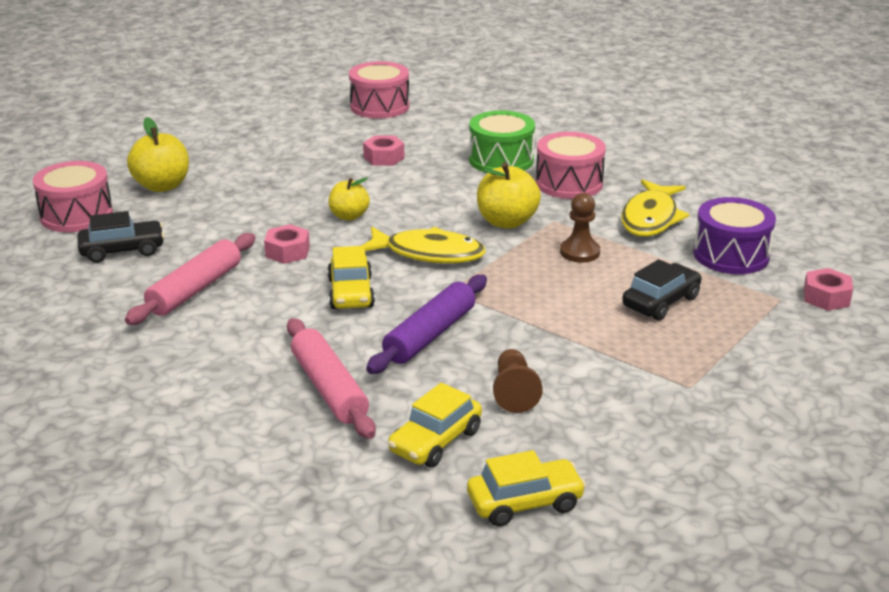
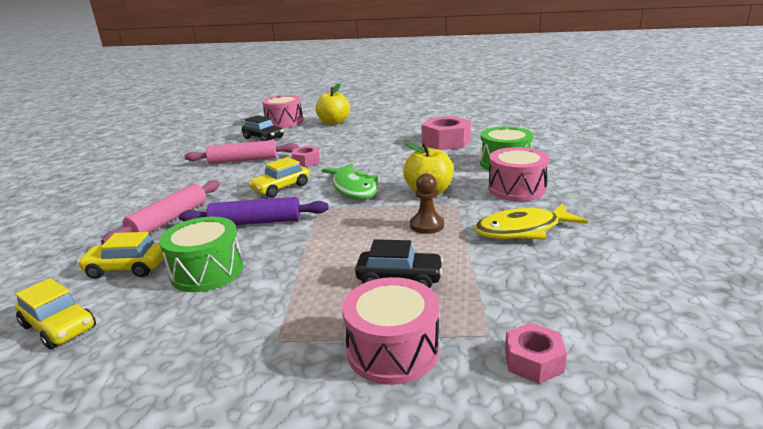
camera: 55 degrees right, 5 degrees down
yellow apple [329,177,370,221] -> none
pink drum [349,61,409,118] -> pink drum moved to [342,277,439,385]
yellow fish [362,226,486,264] -> green fish [322,163,378,199]
pink nut [363,135,405,166] -> pink nut [422,116,471,150], size x1.77
brown pawn [493,349,543,413] -> green drum [159,217,244,292]
purple drum [693,197,776,274] -> none

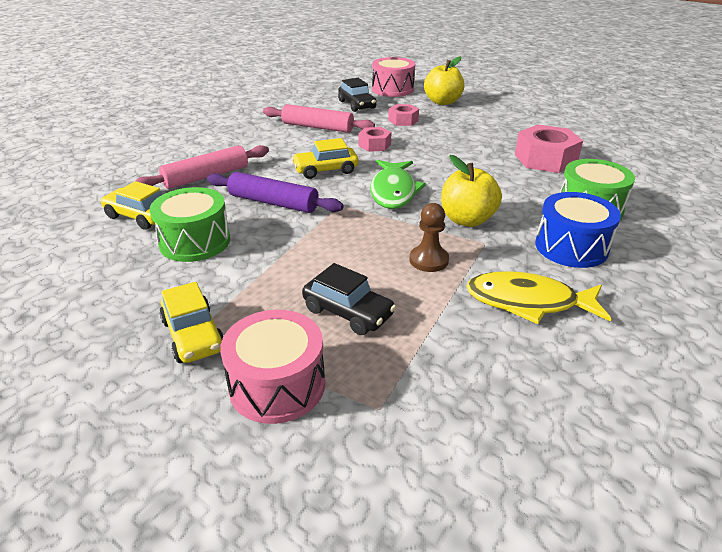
camera: 25 degrees right, 10 degrees up
yellow car [15,278,96,349] -> yellow car moved to [159,282,224,363]
pink drum [488,147,549,201] -> blue drum [535,192,621,268]
pink nut [505,322,567,384] -> pink nut moved to [388,104,419,126]

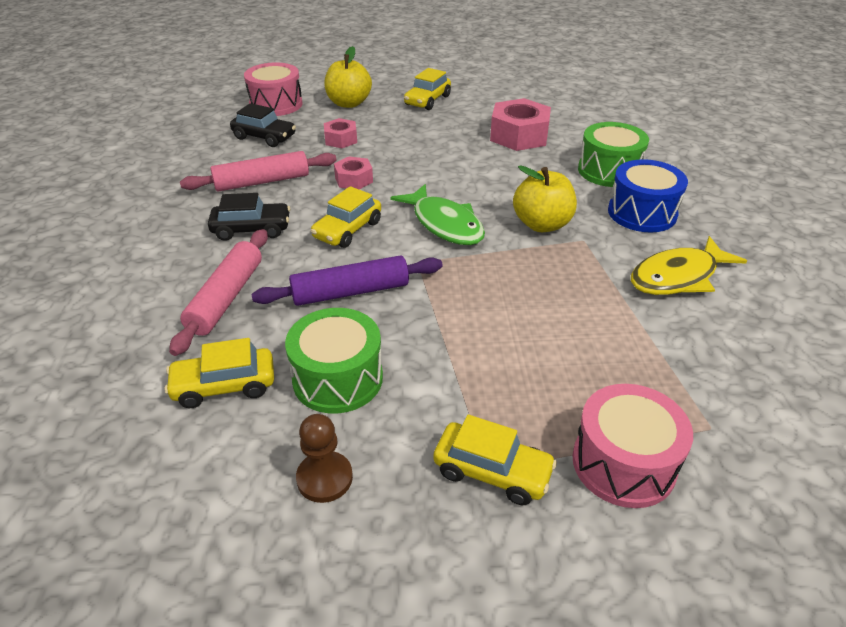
camera: 40 degrees left, 5 degrees up
black car [302,263,396,335] -> black car moved to [208,193,290,241]
brown pawn [409,203,449,272] -> brown pawn moved to [296,414,353,503]
none -> yellow car [404,68,451,110]

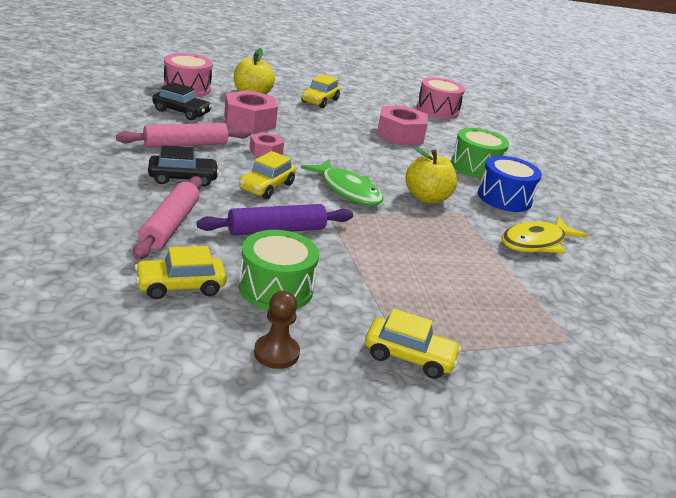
camera: 10 degrees left, 10 degrees down
pink nut [324,118,357,148] -> pink nut [224,90,278,133], size x1.77
pink drum [573,384,693,508] -> pink drum moved to [416,77,465,119]

